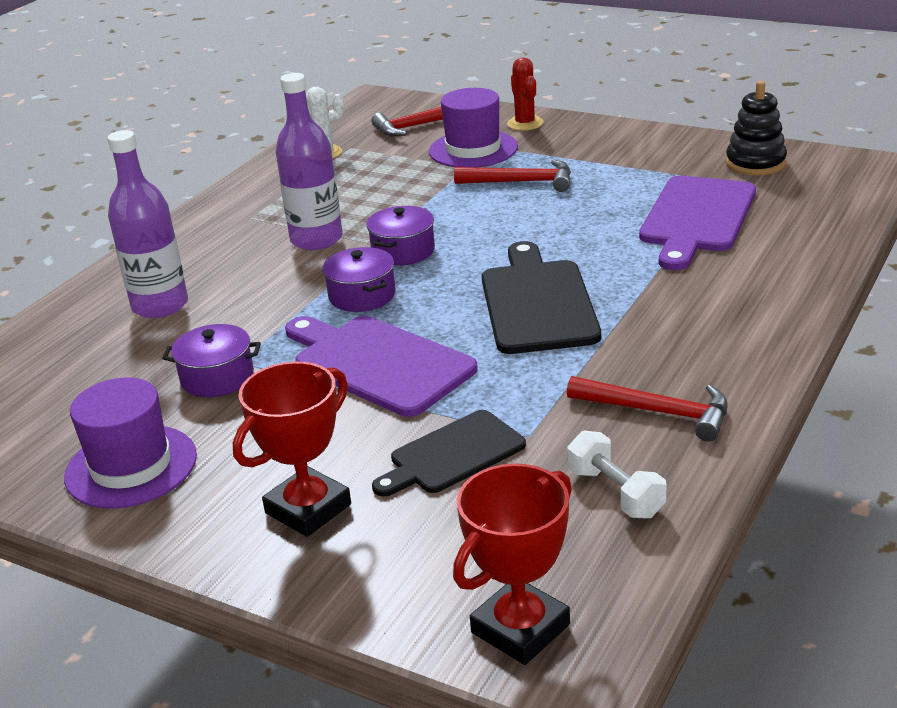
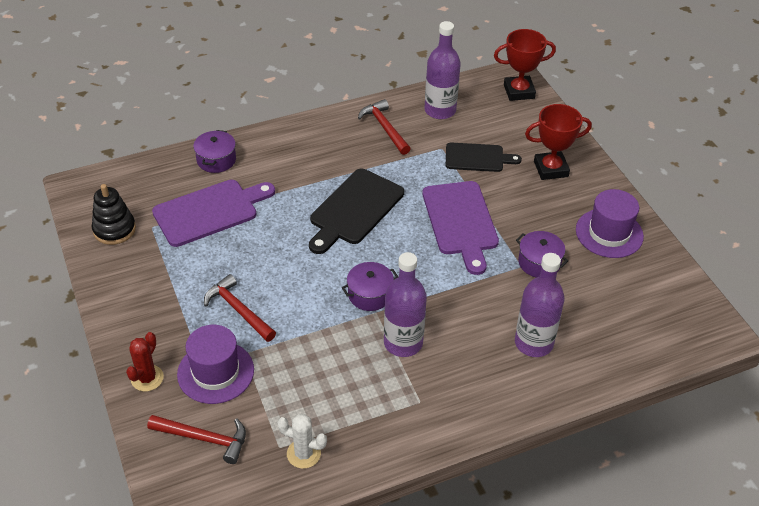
camera: 145 degrees left, 15 degrees up
purple pot [322,247,395,312] -> purple pot moved to [193,130,236,173]
white dumbbell [567,430,666,519] -> purple bottle [425,21,461,119]

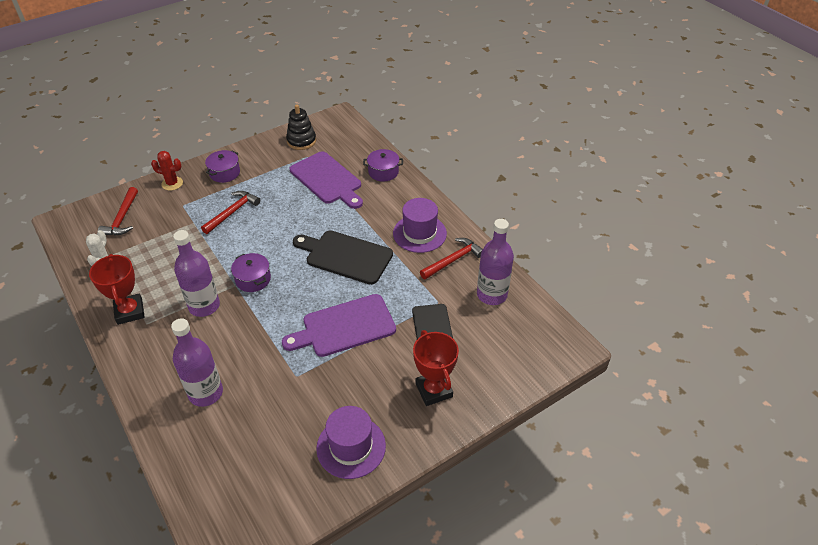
camera: 80 degrees right, 0 degrees up
purple hat [177,325,254,404] -> purple hat moved to [393,198,447,253]
red trophy [494,29,556,101] -> red trophy moved to [89,254,145,325]
purple pot [516,231,569,278] -> purple pot moved to [205,150,240,183]

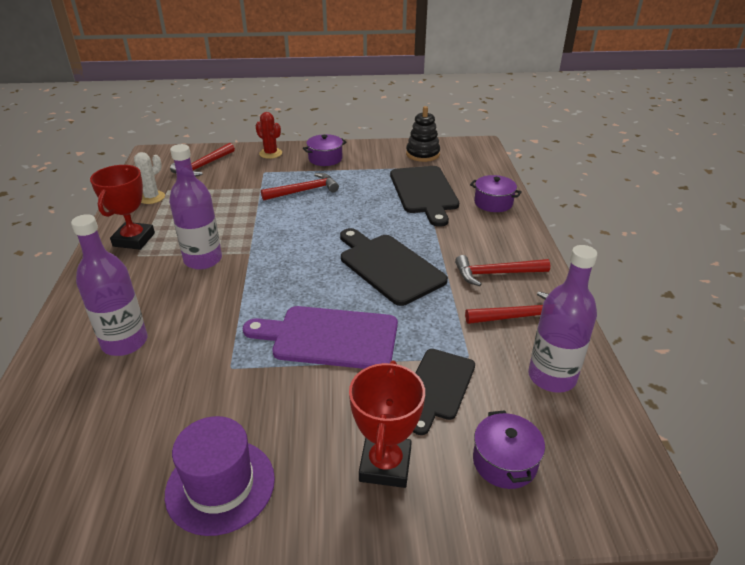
camera: 30 degrees right, 10 degrees down
purple pot [231,253,271,292] -> purple pot moved to [473,410,545,489]
purple cutting board [290,151,363,209] -> black cutting board [390,166,459,227]
purple hat [393,198,447,253] -> red hammer [455,255,550,286]

